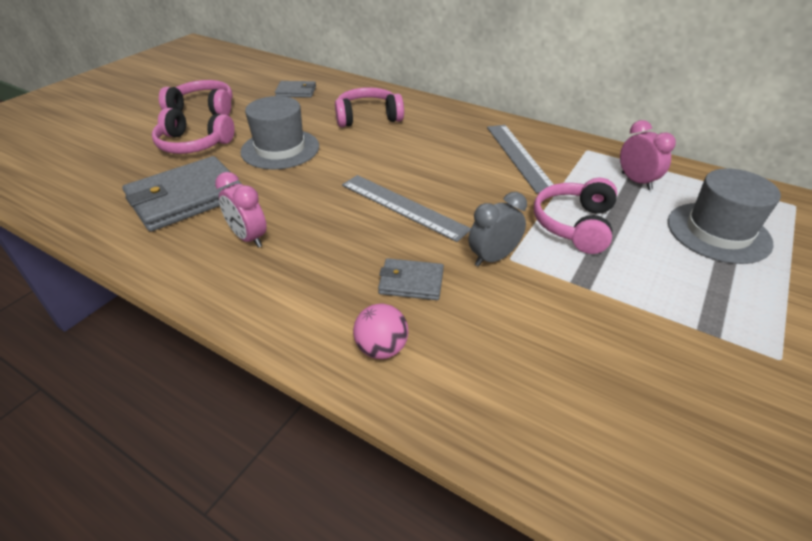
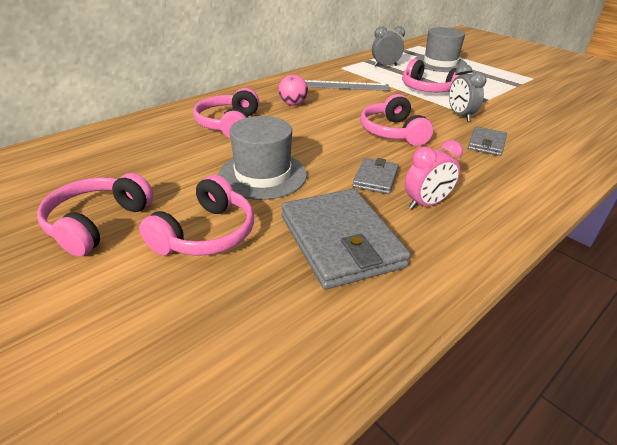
camera: 75 degrees left, 5 degrees down
grey wallet [275,81,316,98] -> grey wallet moved to [353,158,399,194]
grey ruler [342,175,471,242] -> pink headphones [360,94,433,146]
pink ball [353,304,409,359] -> pink ball moved to [278,75,308,106]
pink clock [620,120,676,190] -> grey clock [372,26,405,67]

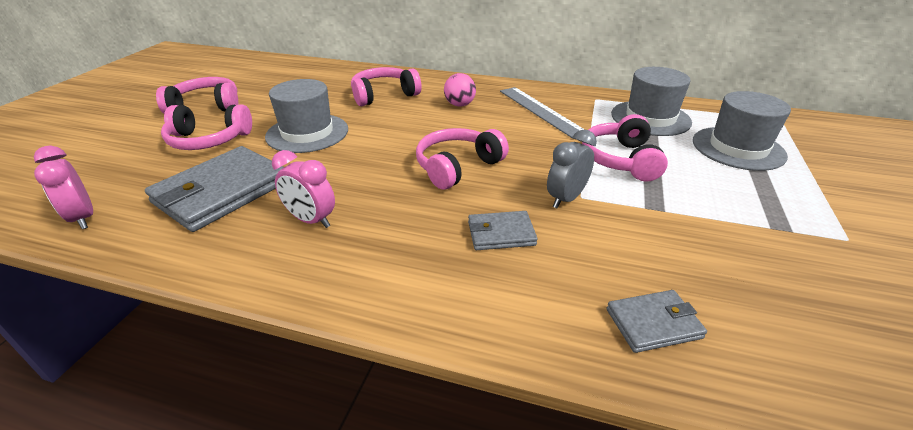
camera: 60 degrees right, 0 degrees up
grey wallet [353,158,399,194] -> grey wallet moved to [607,290,707,353]
grey clock [372,26,405,67] -> grey hat [611,67,692,136]
none -> pink clock [34,145,93,229]

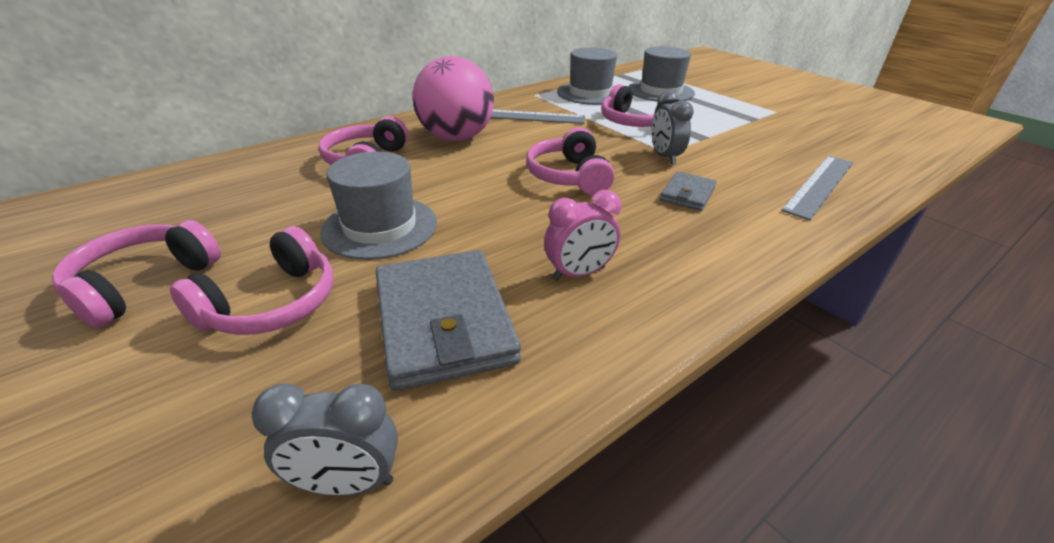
camera: 55 degrees left, 0 degrees up
pink clock [34,145,93,229] -> grey clock [252,384,398,496]
pink ball [444,73,476,107] -> pink ball [413,56,494,141], size x2.12
grey wallet [607,290,707,353] -> grey ruler [781,156,853,220]

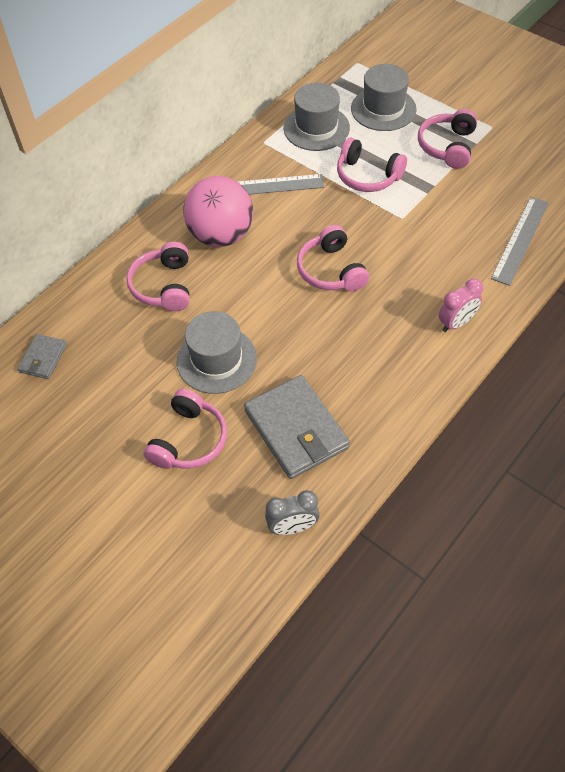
camera: 10 degrees left, 20 degrees up
pink headphones [52,220,221,328] -> pink headphones moved to [418,109,477,169]
pink clock [544,190,621,281] -> pink clock moved to [439,279,483,332]
grey clock [651,91,694,165] -> none
grey wallet [660,172,717,211] -> grey wallet moved to [17,334,67,379]

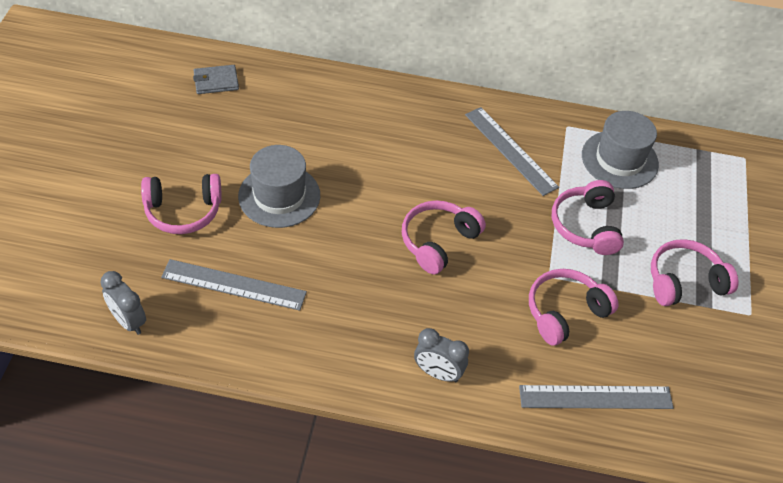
camera: 55 degrees right, 5 degrees down
pink headphones [126,242,190,311] -> pink headphones moved to [529,269,619,346]
pink ball [183,176,253,247] -> none
grey wallet [244,375,350,479] -> grey ruler [161,259,307,311]
grey hat [351,64,417,131] -> none
pink clock [439,279,483,332] -> grey clock [414,328,469,382]

